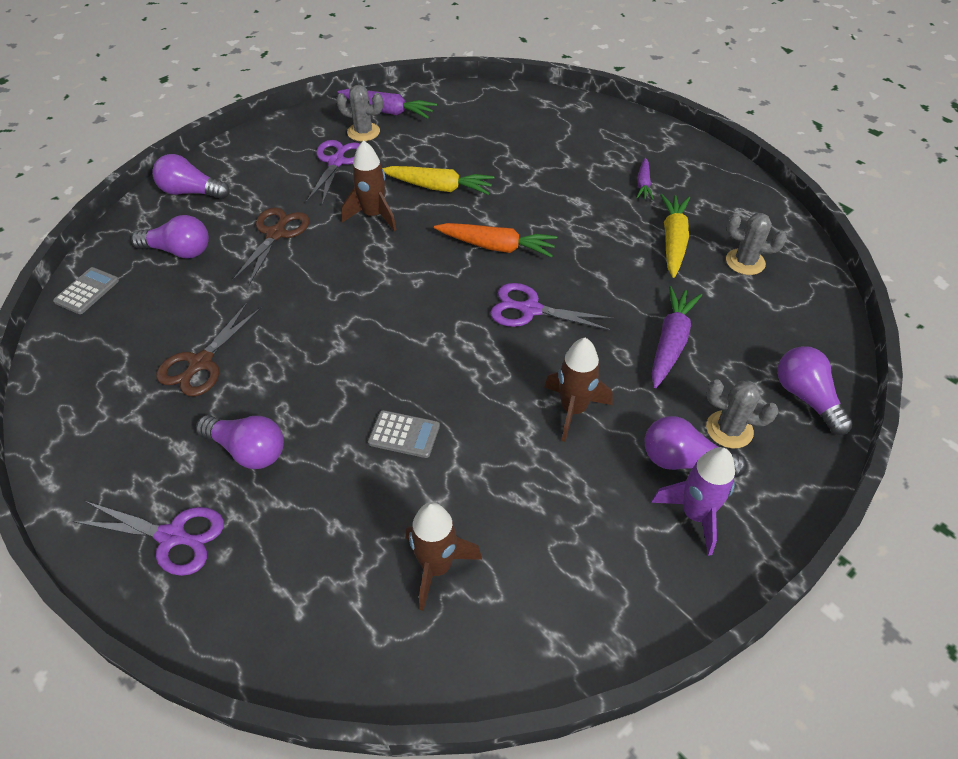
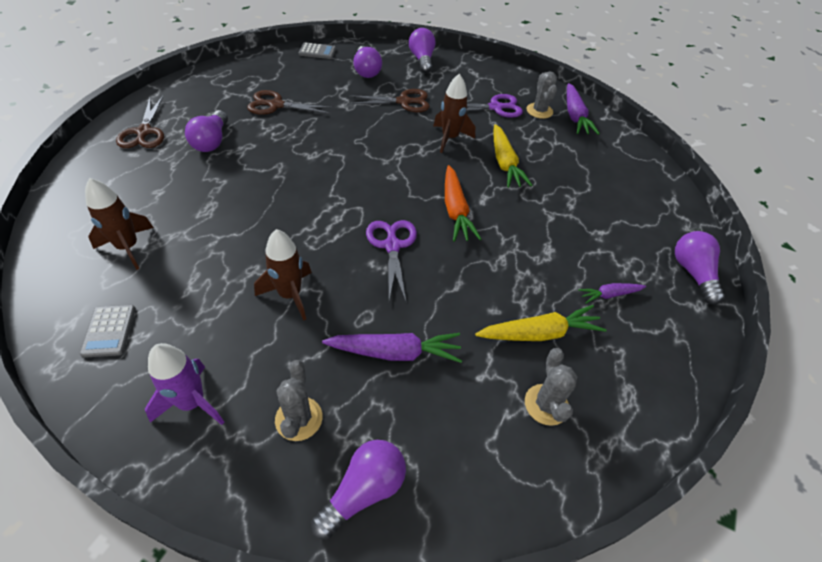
camera: 65 degrees right, 0 degrees up
purple scissors [73,501,224,576] -> brown scissors [116,96,164,148]
grey calculator [368,410,440,458] -> grey calculator moved to [80,305,136,358]
purple light bulb [645,416,747,477] -> purple light bulb moved to [675,231,725,305]

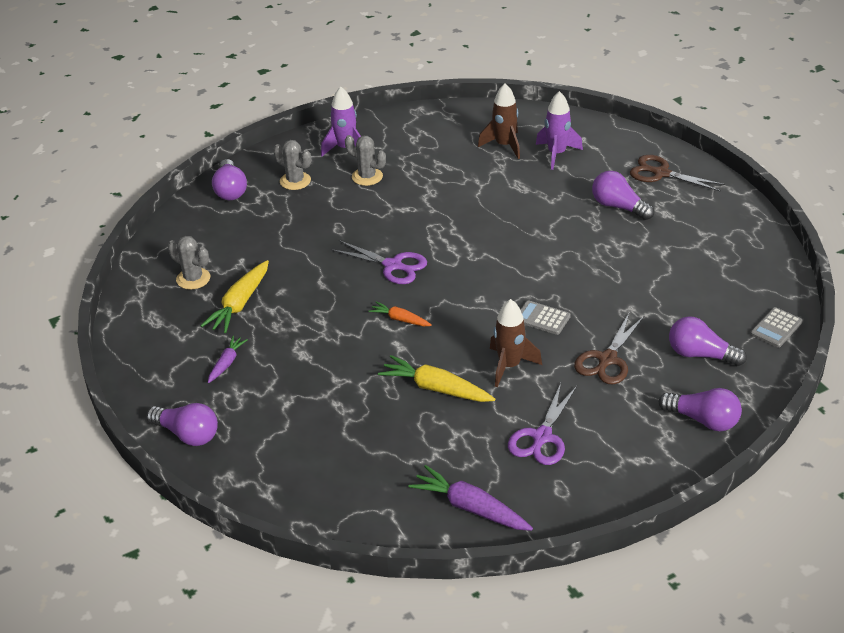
camera: 130 degrees right, 10 degrees down
grey calculator [80,305,136,358] -> grey calculator moved to [520,300,571,335]
brown scissors [247,90,333,115] -> none
brown rocket [254,229,312,321] -> none
purple carrot [322,333,462,363] -> none
orange carrot [445,165,481,242] -> orange carrot [368,302,432,326], size x0.58
grey cactus [527,71,557,119] -> grey cactus moved to [345,135,386,186]
none -> purple rocket [536,91,583,170]

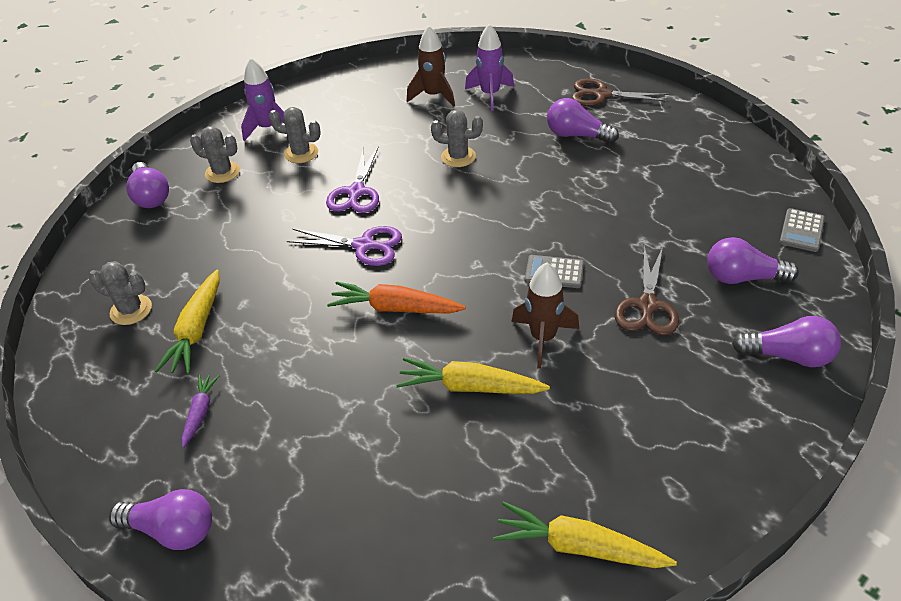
camera: 15 degrees left, 5 degrees up
orange carrot [368,302,432,326] -> orange carrot [327,281,466,313], size x1.72
purple carrot [408,465,533,531] -> yellow carrot [493,502,677,568]
purple scissors [508,383,577,465] -> purple scissors moved to [326,146,379,213]
none -> grey cactus [431,110,483,167]

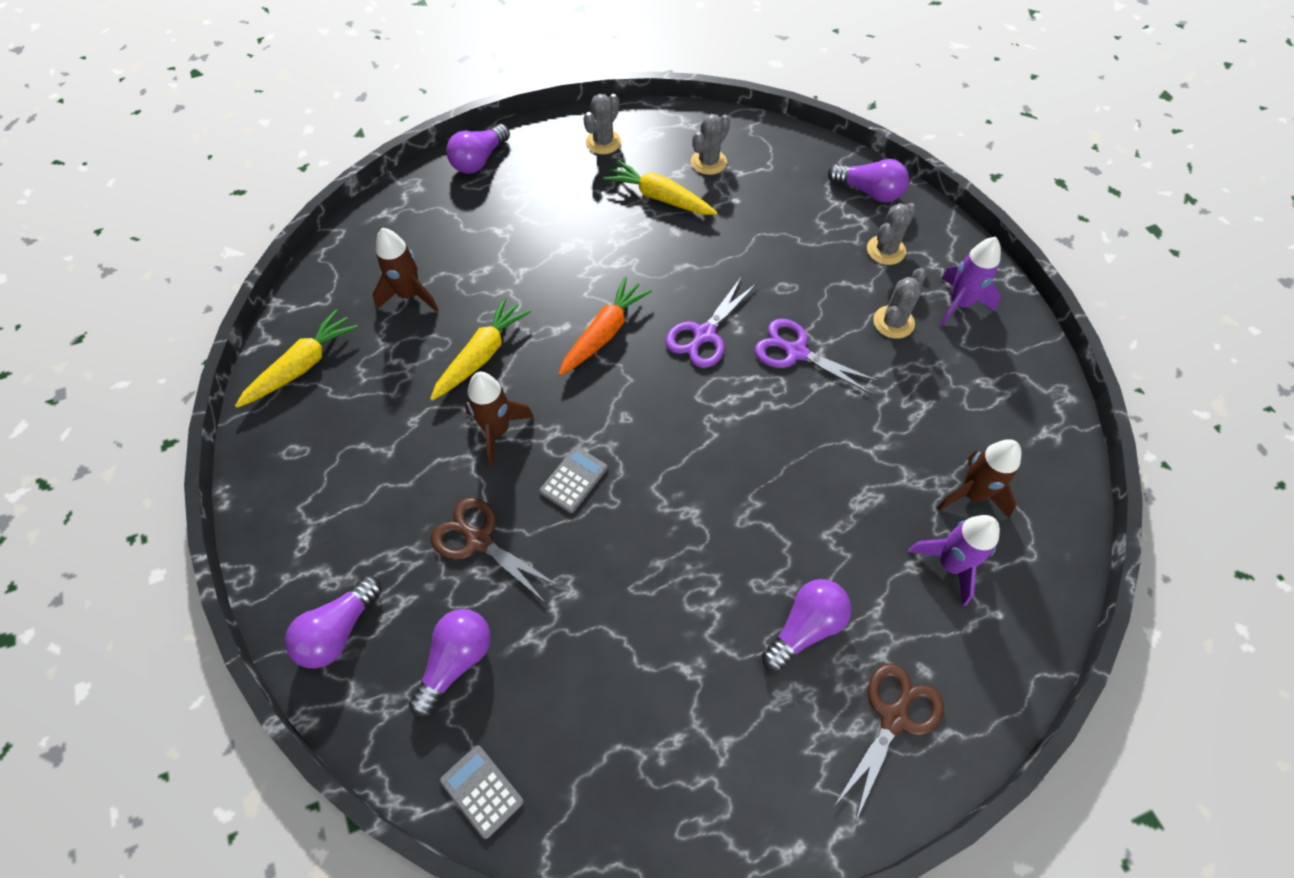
camera: 110 degrees right, 15 degrees up
purple light bulb [126,162,169,208] -> purple light bulb turned 150 degrees counterclockwise [828,159,909,203]
purple carrot [182,375,219,448] -> none
grey cactus [431,110,483,167] -> grey cactus moved to [583,94,621,155]
none -> brown rocket [372,228,439,312]

